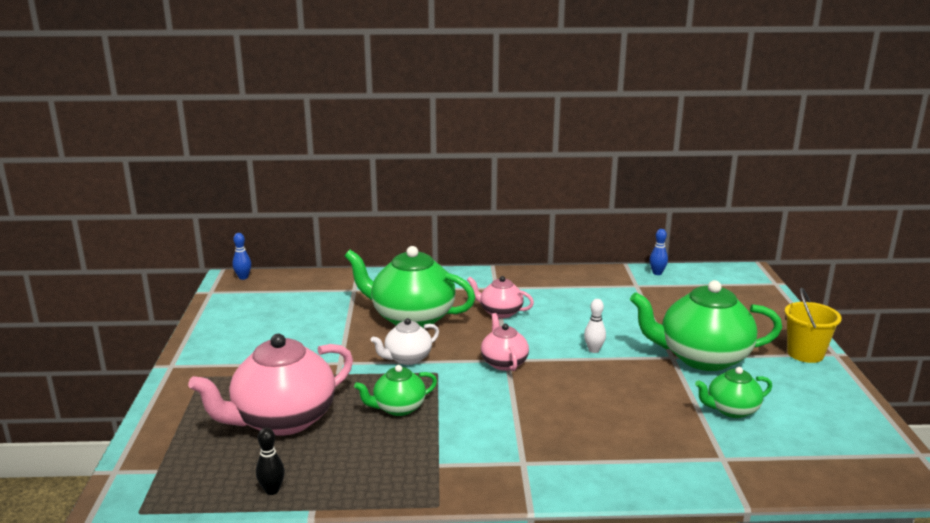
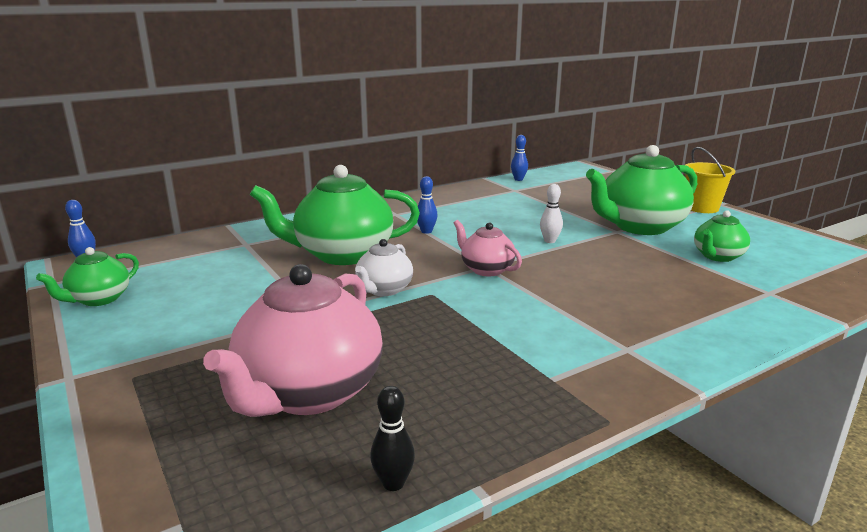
camera: 30 degrees left, 0 degrees up
green teapot [354,365,437,416] -> green teapot moved to [36,247,139,306]
pink teapot [467,276,534,318] -> blue bowling pin [417,176,438,234]

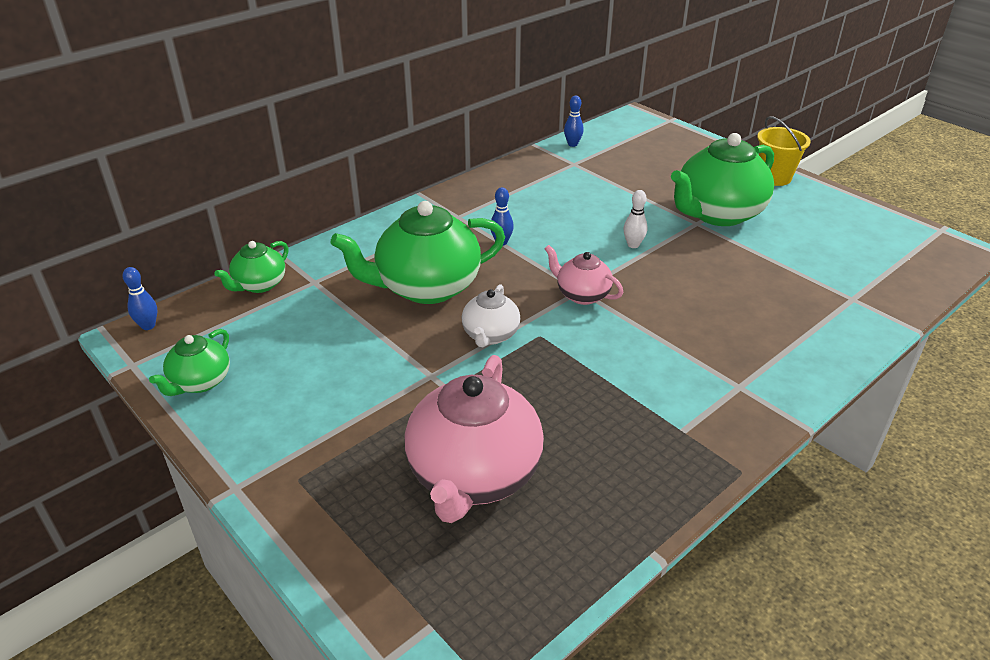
camera: 10 degrees left, 15 degrees up
black bowling pin [370,386,415,491] -> none
green teapot [694,210,750,262] -> green teapot moved to [214,241,289,293]

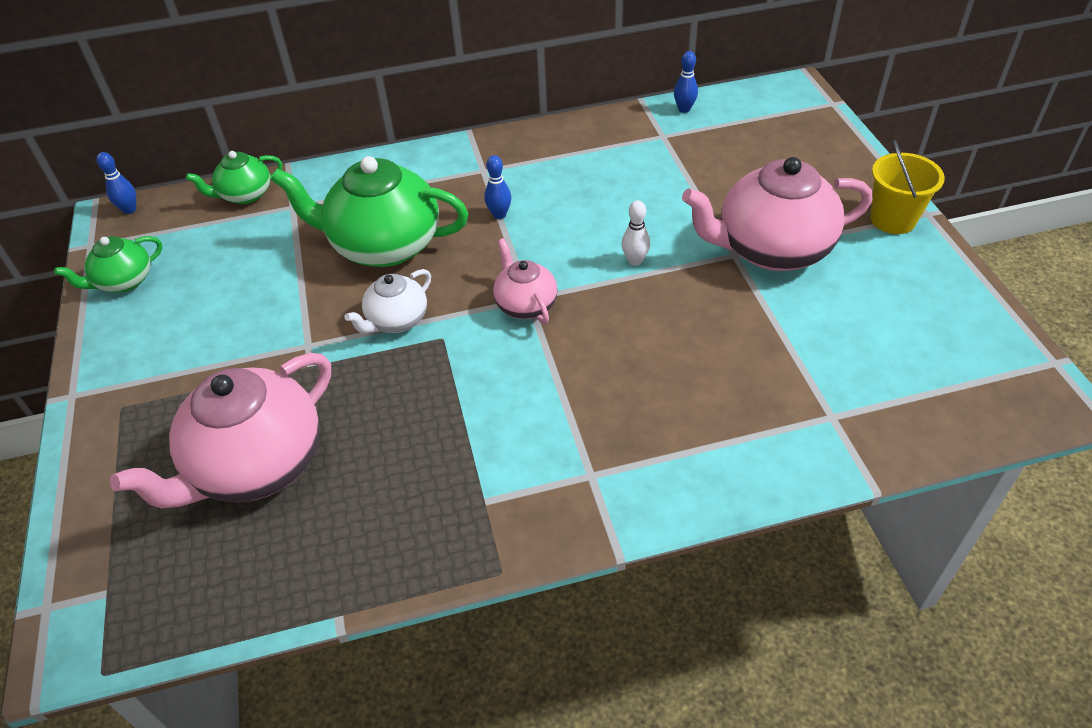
camera: 30 degrees right, 10 degrees up
green teapot [671,133,774,226] -> pink teapot [682,157,872,271]

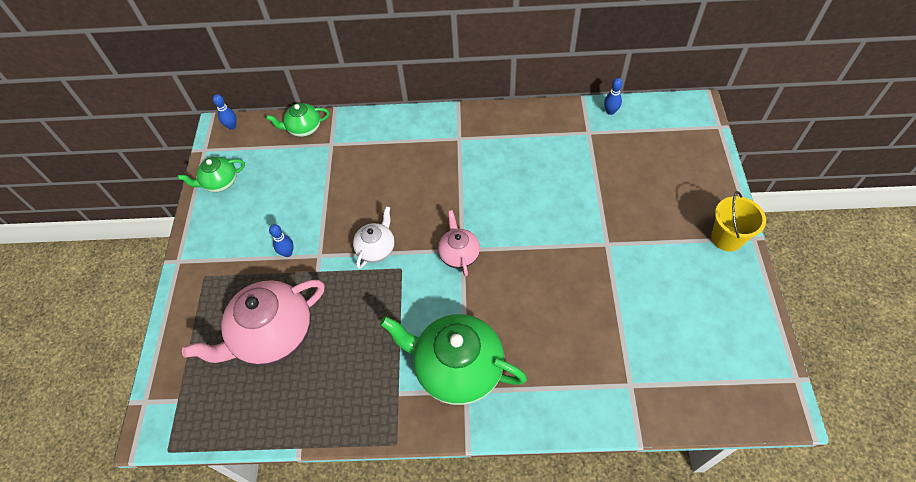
camera: 15 degrees right, 10 degrees up
green teapot [271,156,469,267] -> green teapot moved to [380,314,527,405]
white teapot [344,269,431,334] -> white teapot turned 150 degrees clockwise [353,206,395,269]
blue bowling pin [484,155,511,219] -> blue bowling pin moved to [269,224,294,257]
white bowling pin [621,200,650,266] -> none
pink teapot [682,157,872,271] -> none

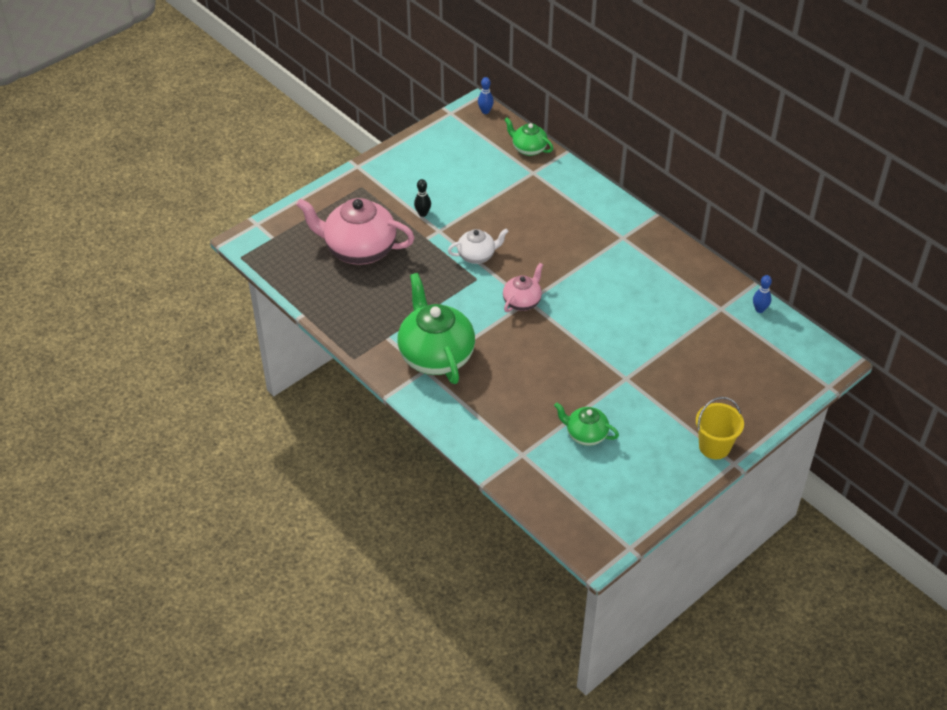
camera: 45 degrees right, 10 degrees down
green teapot [177,157,245,192] -> green teapot moved to [554,403,619,446]
blue bowling pin [269,224,294,257] -> black bowling pin [414,179,431,217]

